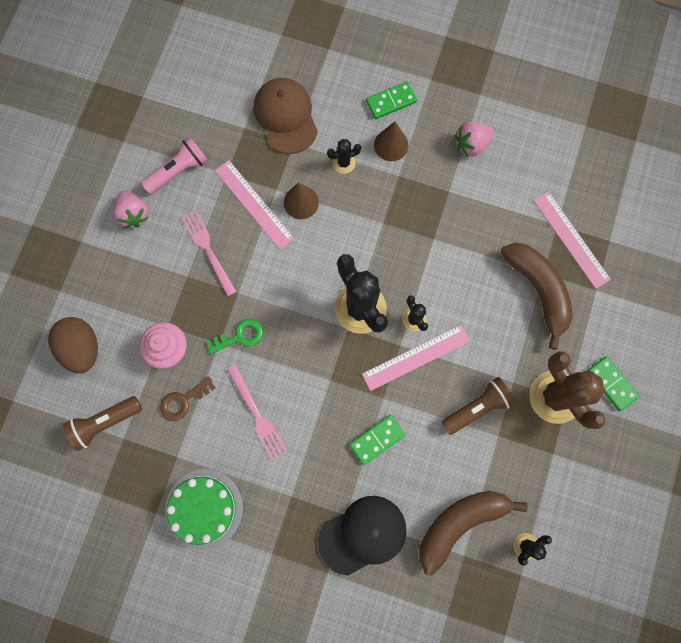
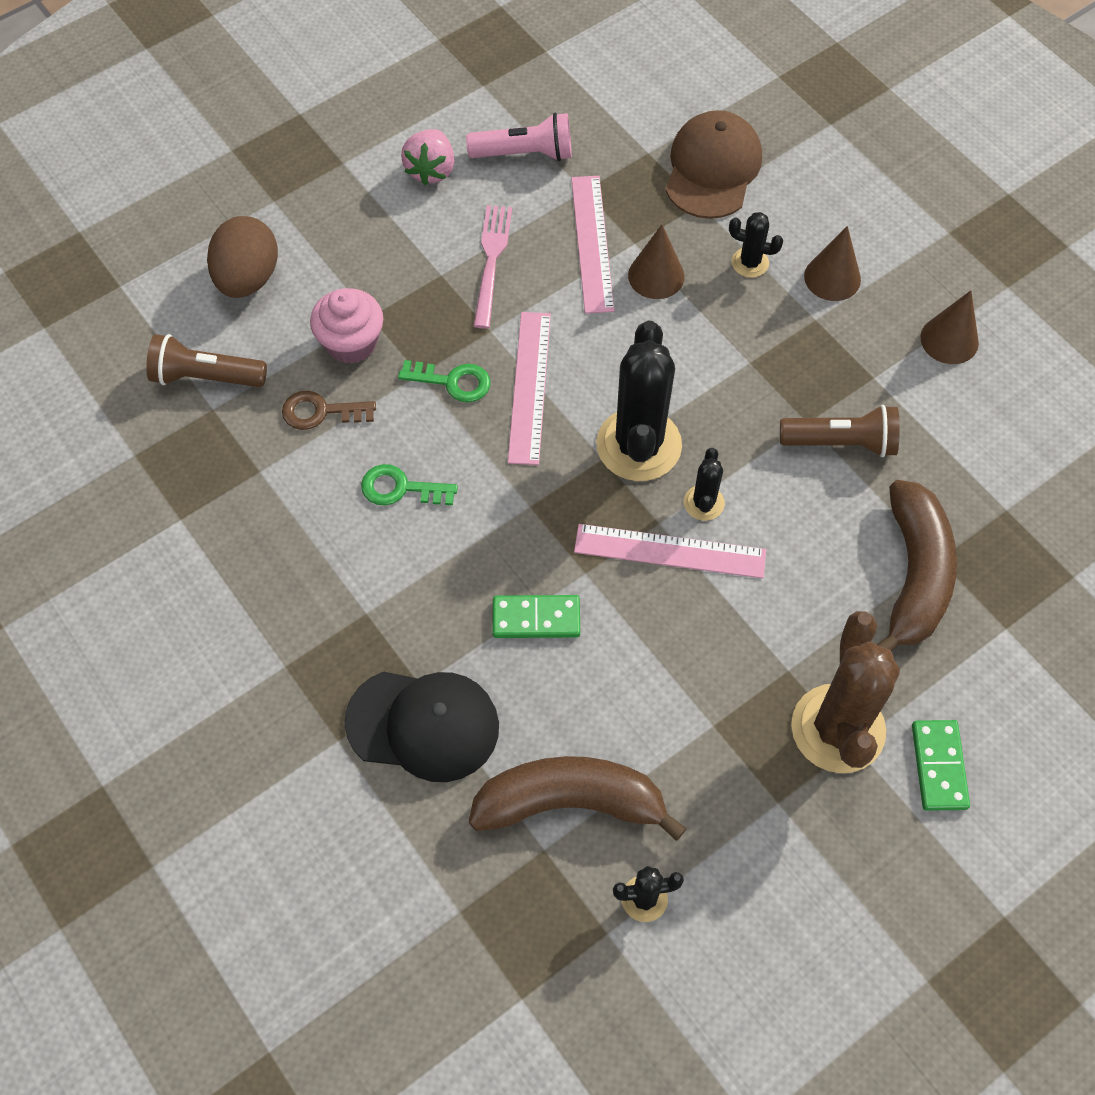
camera: 35 degrees right, 15 degrees down
green cake [165,469,243,550] -> none
pink fork [227,365,287,460] -> green key [361,464,458,505]
green domino [366,82,417,119] -> none
brown flashlight [442,377,515,435] -> brown flashlight moved to [780,405,900,457]
pink strawberry [455,122,494,157] -> brown cone [920,290,979,364]
pink ruler [533,191,611,289] -> pink ruler moved to [508,312,551,465]

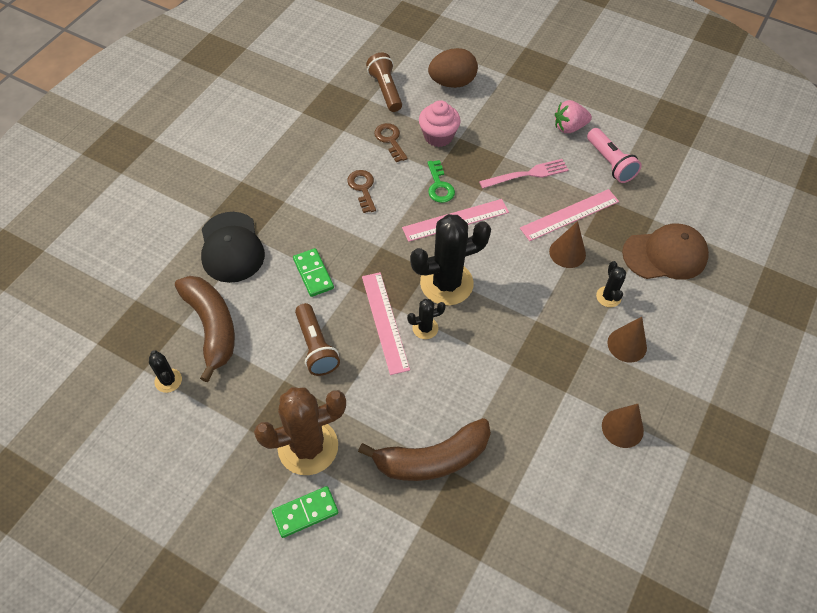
camera: 65 degrees right, 5 degrees down
green key [361,464,458,505] -> brown key [347,170,376,213]
brown flashlight [780,405,900,457] -> brown flashlight moved to [295,303,340,376]

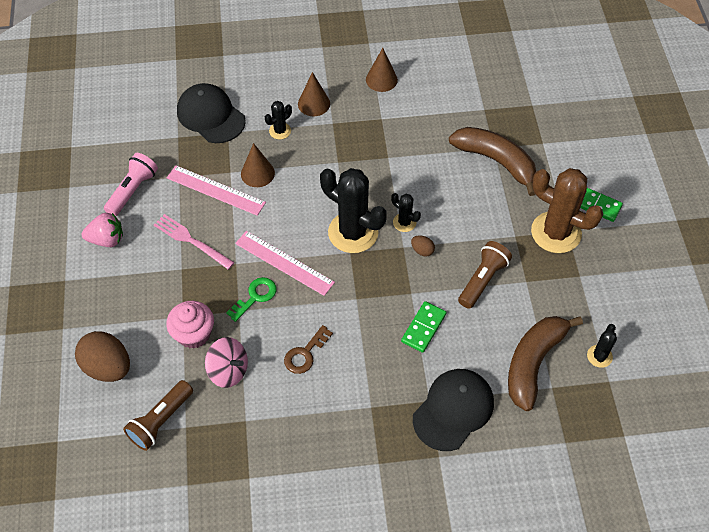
camera: 125 degrees left, 0 degrees up
pink ruler [362,272,410,375] -> brown egg [411,235,435,257]
brown key [374,123,408,162] -> pink spinning top [205,337,248,388]
pink strawberry [555,100,592,133] -> pink strawberry turned 45 degrees counterclockwise [82,213,123,247]
brown cap [622,224,709,280] -> black cap [177,83,246,143]

